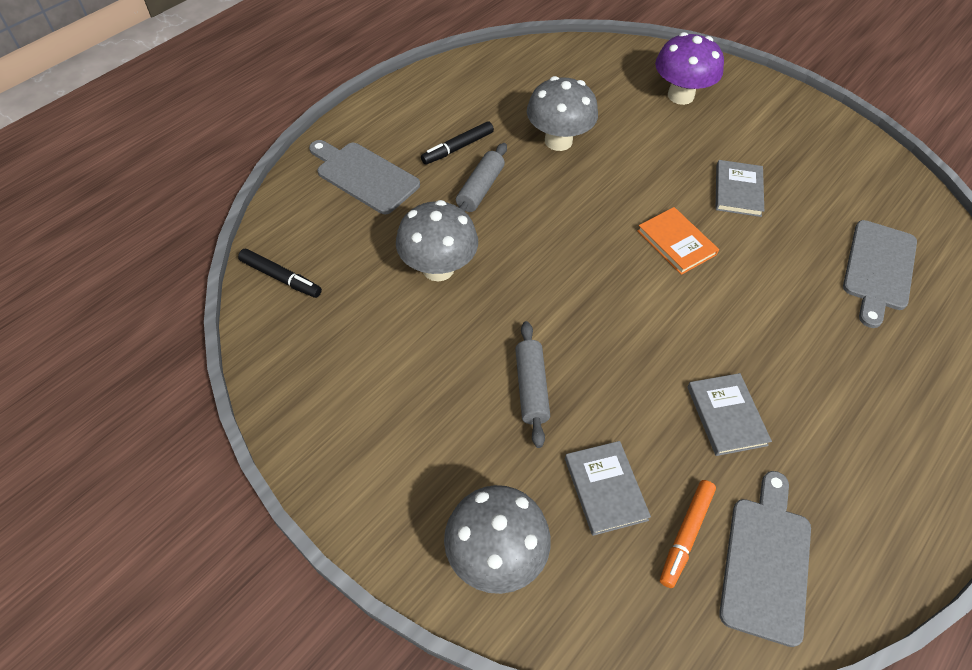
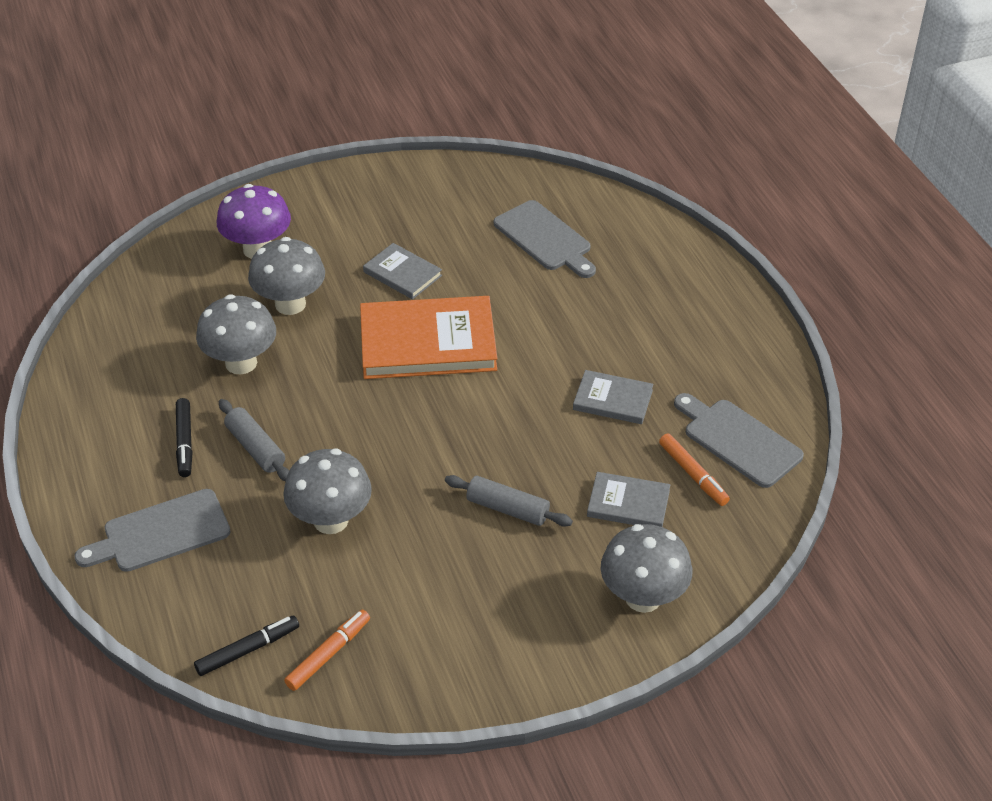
camera: 60 degrees left, 10 degrees down
orange book [637,207,719,275] -> orange book [360,296,497,379], size x1.93
none -> grey mushroom [248,237,325,315]
none -> orange marker [284,610,370,691]

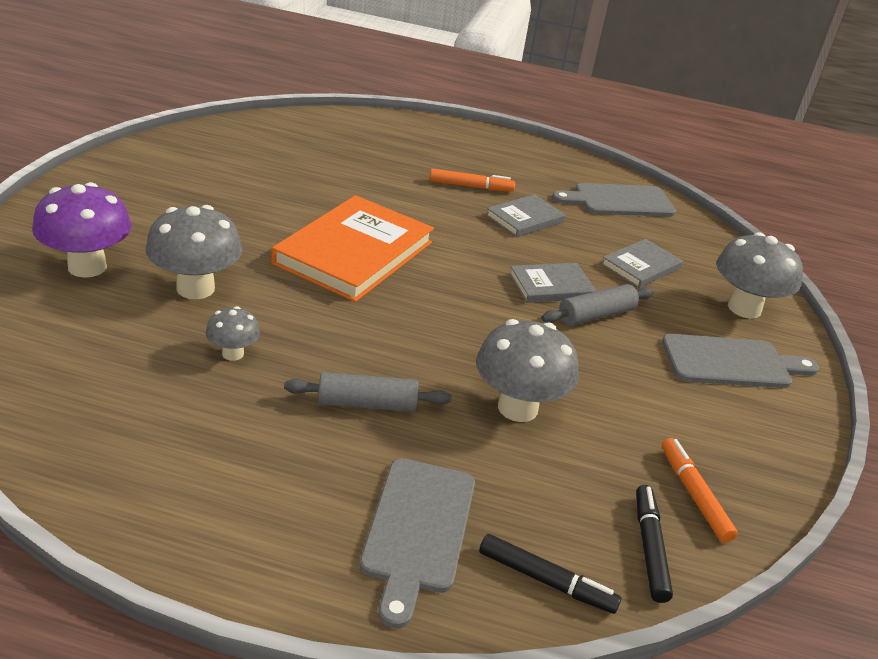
camera: 60 degrees left, 10 degrees down
black marker [176,398,193,477] -> black marker moved to [479,534,621,614]
grey mushroom [196,294,276,374] -> grey mushroom [205,306,260,361], size x0.53
grey book [363,243,442,299] -> grey book moved to [509,263,597,303]
grey cutting board [494,200,596,278] -> grey cutting board moved to [662,334,819,388]
orange marker [659,433,730,506] -> orange marker moved to [429,169,515,192]

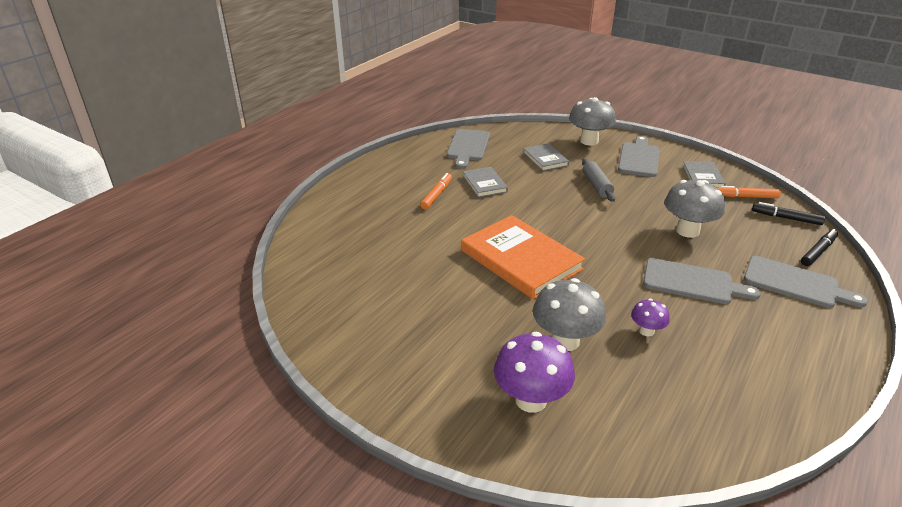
camera: 65 degrees left, 0 degrees up
grey mushroom [205,306,260,361] -> purple mushroom [631,299,670,337]
grey rolling pin [284,372,452,412] -> grey cutting board [643,258,761,304]
grey book [509,263,597,303] -> grey book moved to [682,161,726,188]

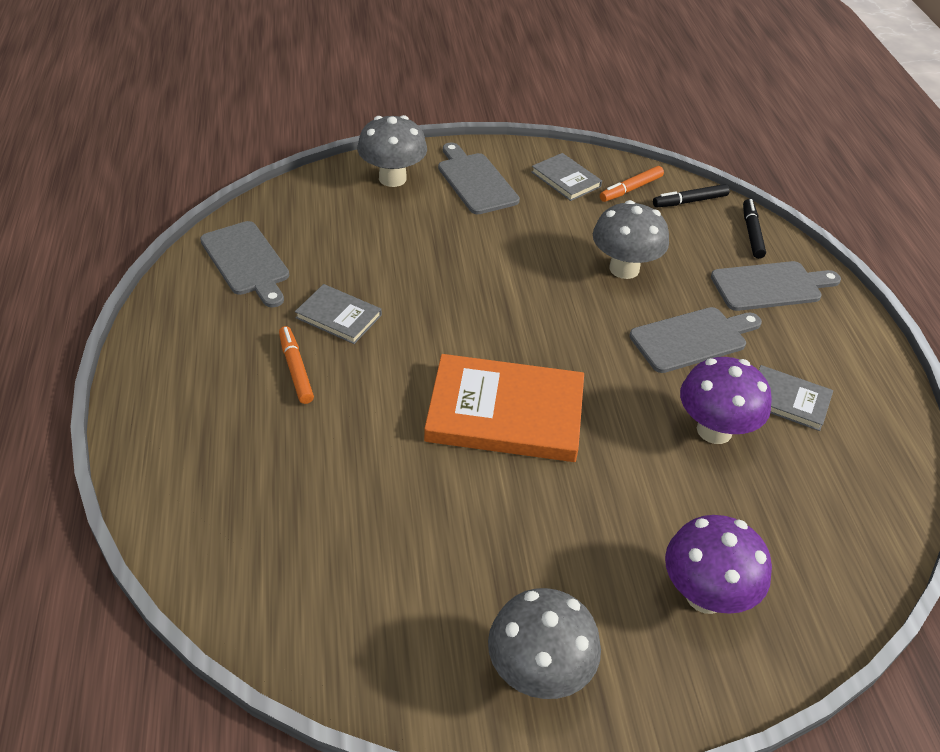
camera: 45 degrees left, 10 degrees up
grey book [523,143,569,171] -> grey book moved to [759,365,833,431]
grey mushroom [533,278,606,351] -> grey mushroom moved to [488,588,601,699]
grey rolling pin [582,159,615,202] -> none
purple mushroom [631,299,670,337] -> purple mushroom [680,357,772,444], size x1.88

